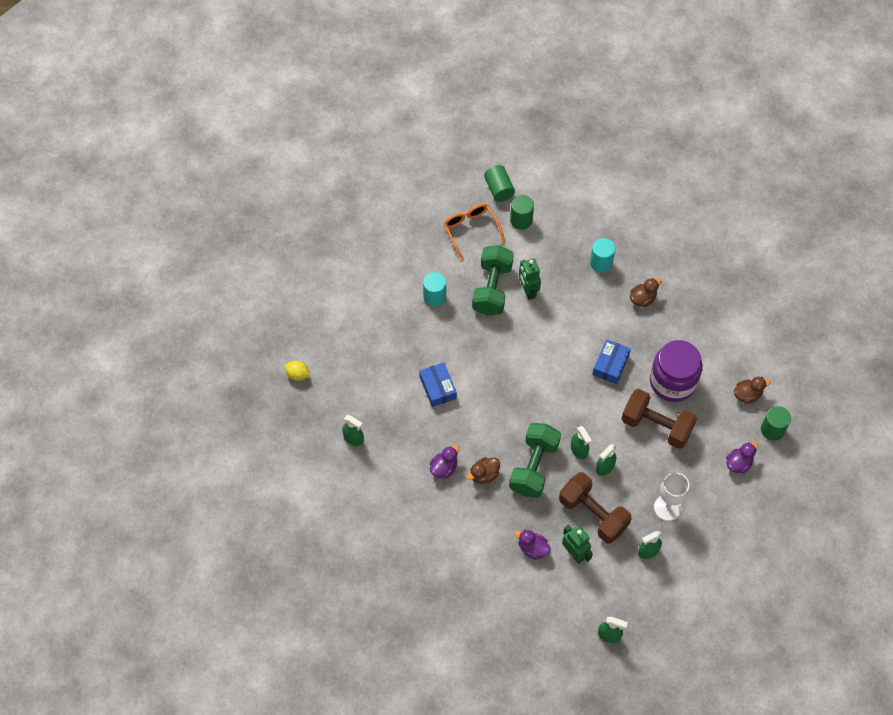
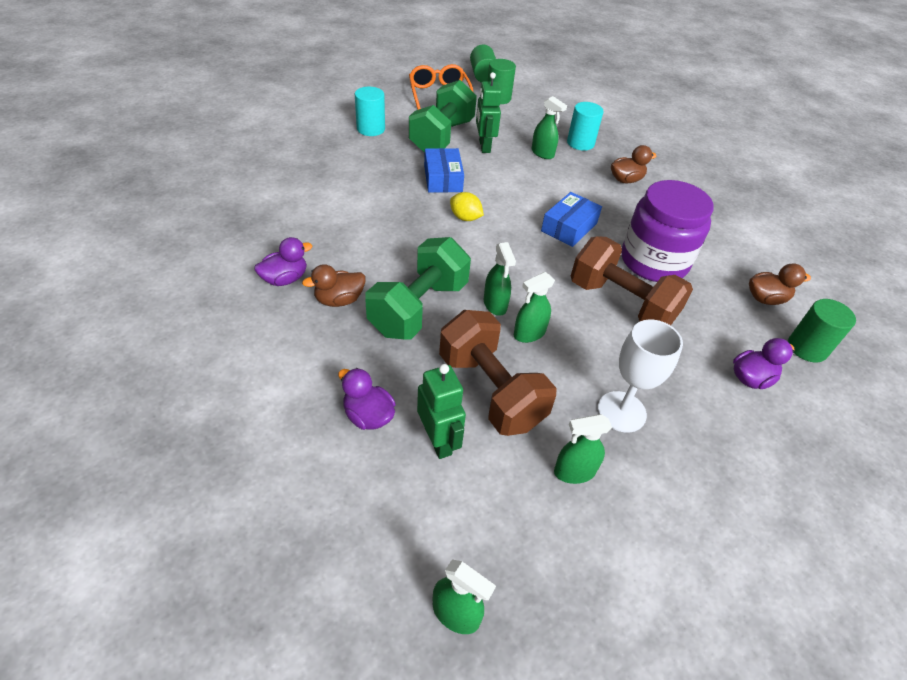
camera: 10 degrees right, 15 degrees down
yellow lemon [284,361,310,381] -> yellow lemon moved to [450,192,484,221]
green spray bottle [342,415,364,446] -> green spray bottle moved to [531,96,567,159]
blue box [419,362,457,407] -> blue box moved to [424,148,464,193]

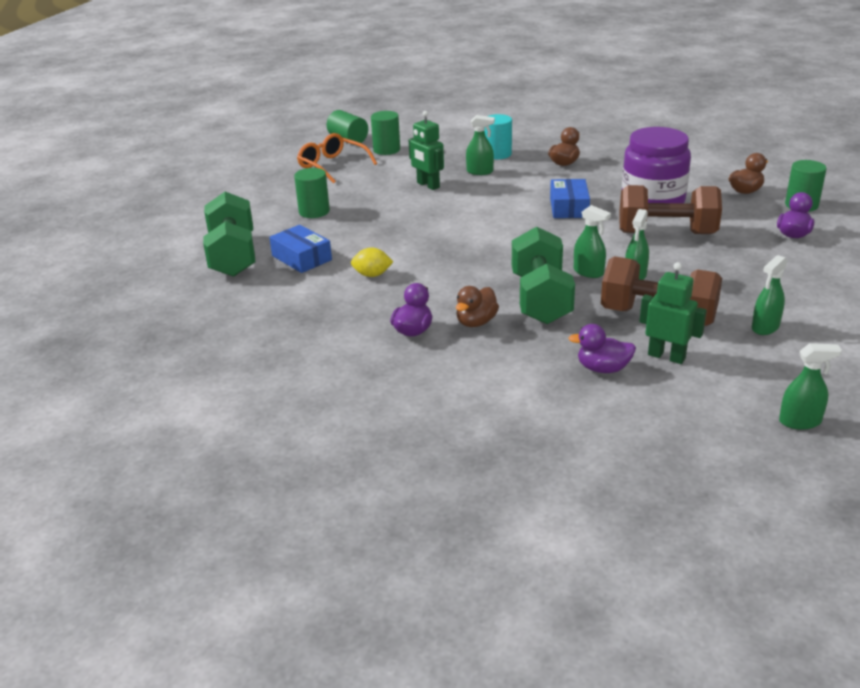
camera: 30 degrees left, 15 degrees down
turquoise cylinder [355,87,385,136] -> green cylinder [294,168,330,218]
green dumbbell [409,80,477,153] -> green dumbbell moved to [203,192,255,277]
blue box [424,148,464,193] -> blue box moved to [269,225,332,273]
yellow lemon [450,192,484,221] -> yellow lemon moved to [351,248,393,277]
white goblet [598,319,683,432] -> none

